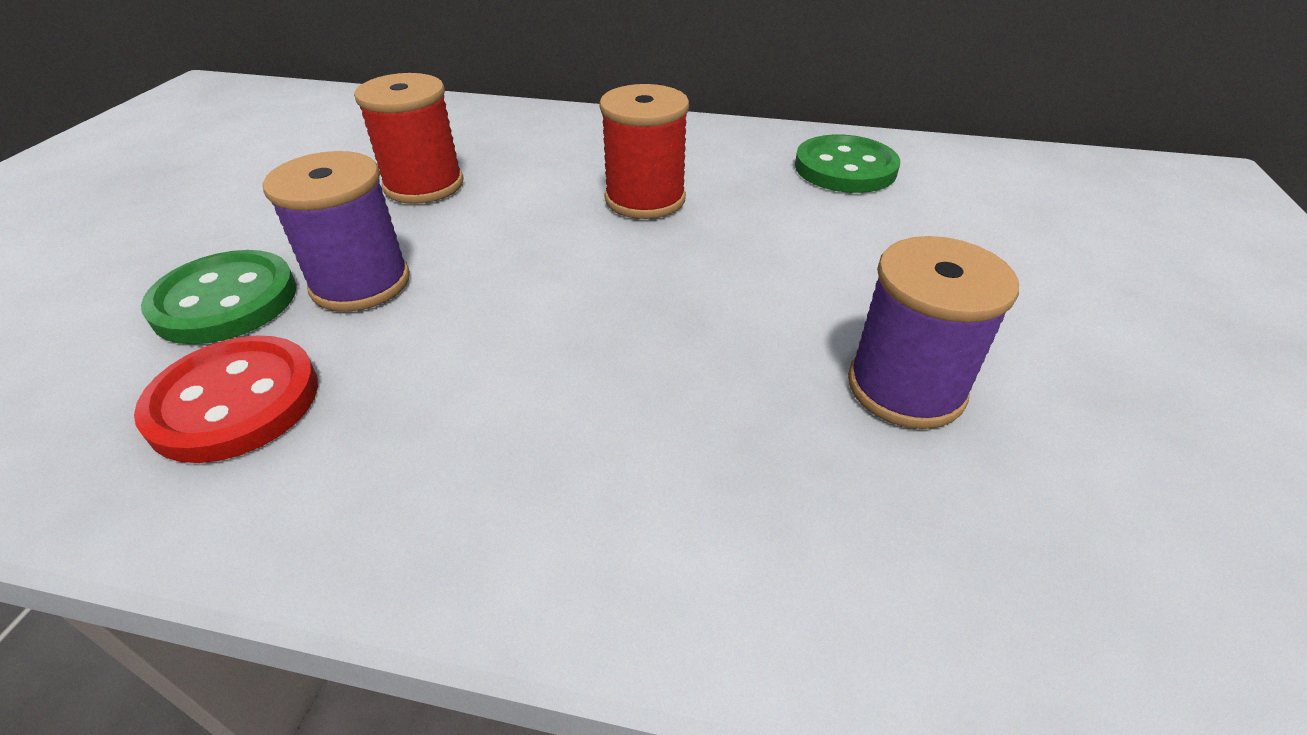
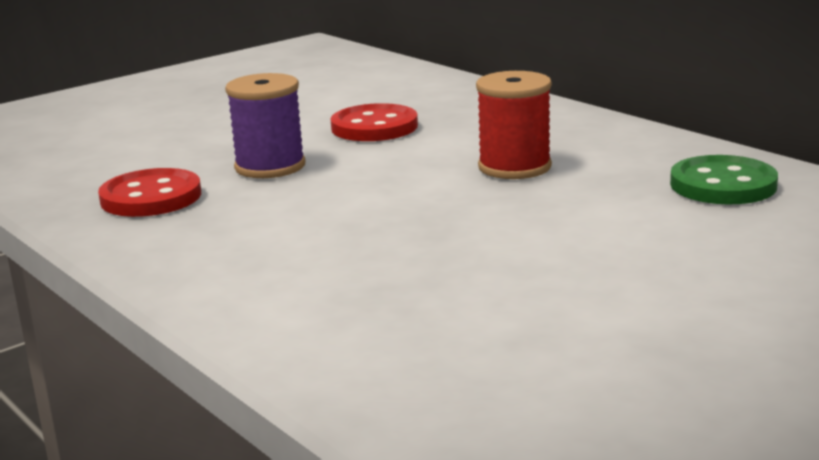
camera: 40 degrees right, 20 degrees down
green button [141,250,296,344] -> none
red spool [354,73,464,204] -> red button [330,103,418,141]
purple spool [848,236,1019,429] -> none

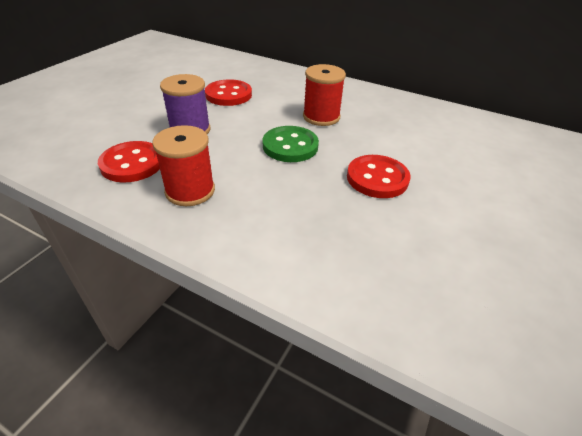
camera: 25 degrees left, 20 degrees up
green button [670,155,778,204] -> green button moved to [263,126,319,162]
none -> red spool [152,125,215,206]
none -> red button [347,155,411,198]

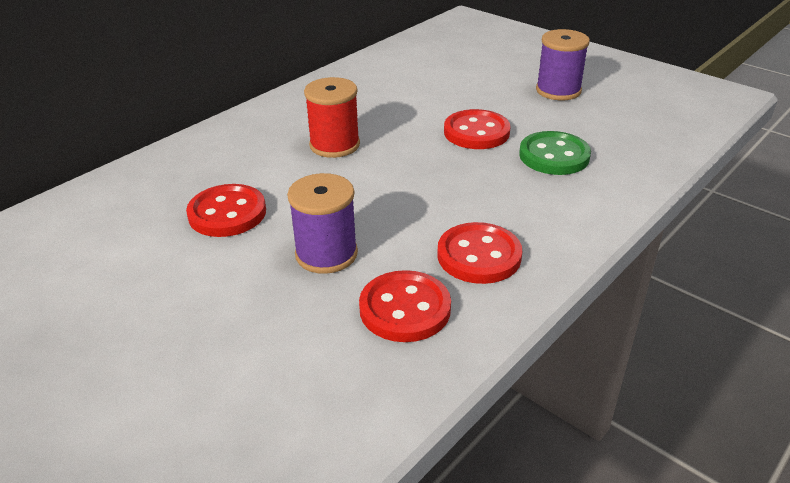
camera: 75 degrees left, 5 degrees down
red spool [152,125,215,206] -> red button [437,222,522,284]
green button [263,126,319,162] -> green button moved to [519,131,591,175]
none -> purple spool [536,29,590,100]

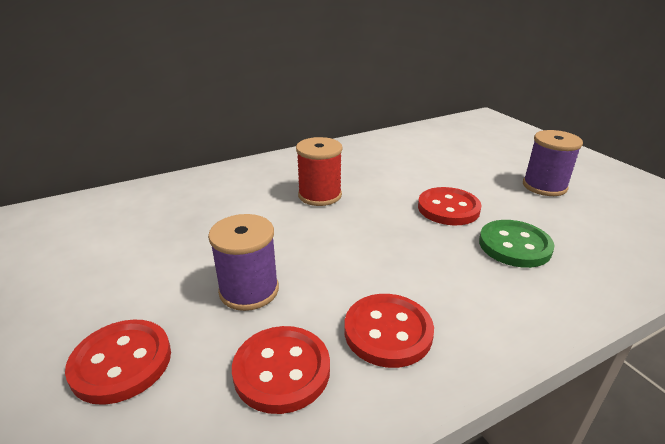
camera: 20 degrees right, 5 degrees down
red button [186,184,266,237] -> red button moved to [65,319,171,405]

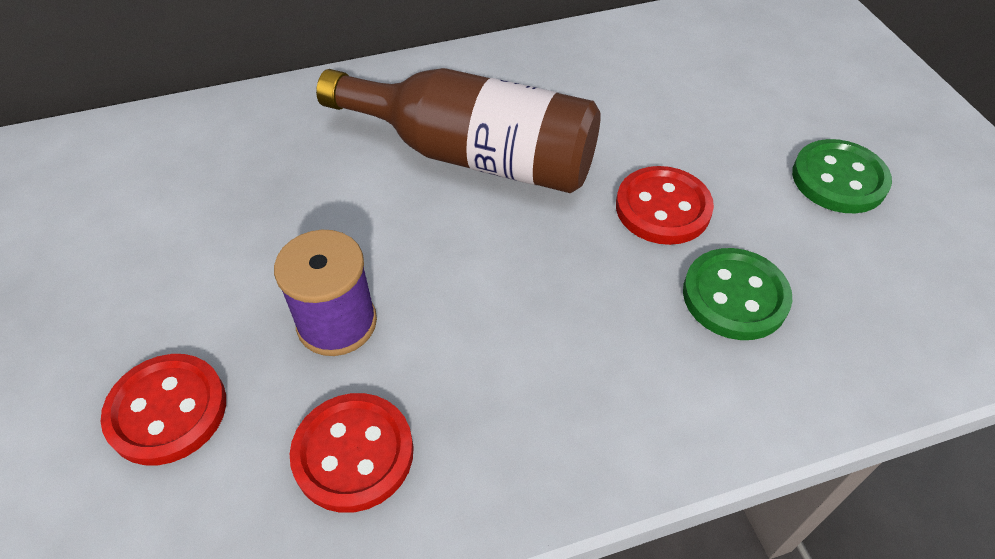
camera: 10 degrees right, 20 degrees up
red spool [296,137,343,206] -> brown bottle [316,68,601,193]
red button [344,294,434,368] -> none
purple spool [523,130,583,196] -> green button [792,139,892,213]

